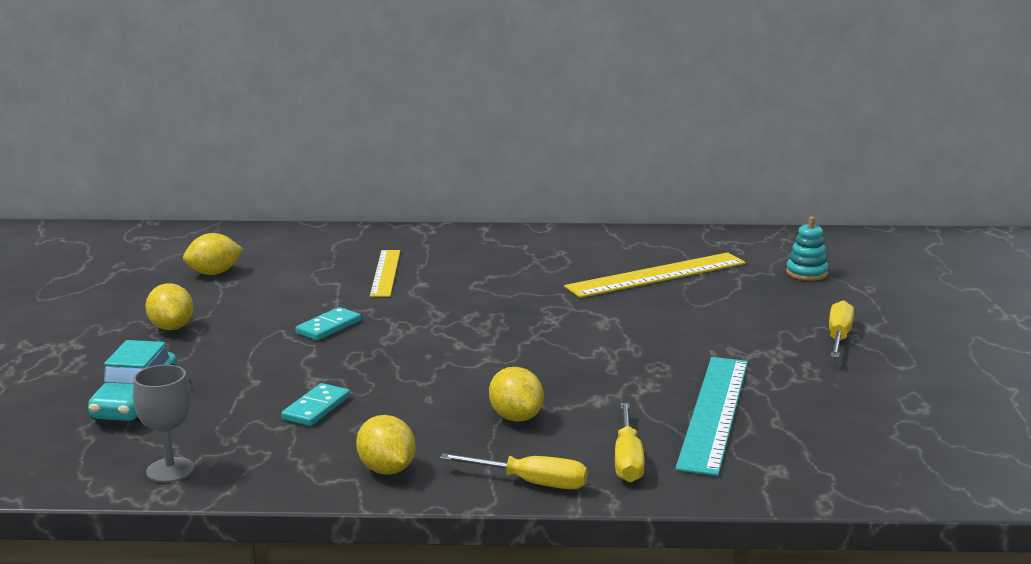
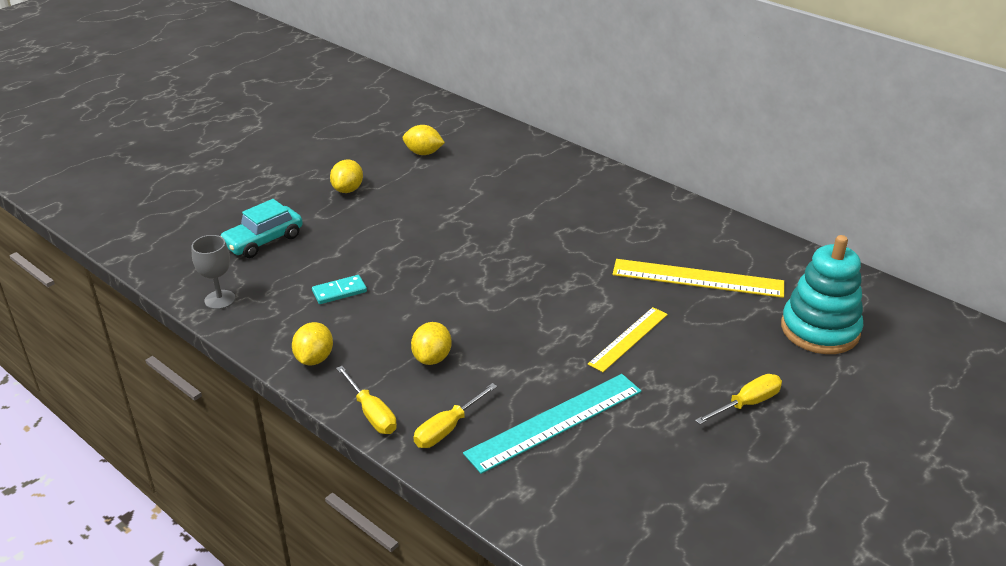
camera: 40 degrees right, 15 degrees up
turquoise domino [295,307,361,341] -> none
yellow ruler [370,250,400,297] -> yellow ruler moved to [588,307,668,372]
turquoise stacking toy [786,216,829,281] -> turquoise stacking toy [781,235,863,354], size x2.04

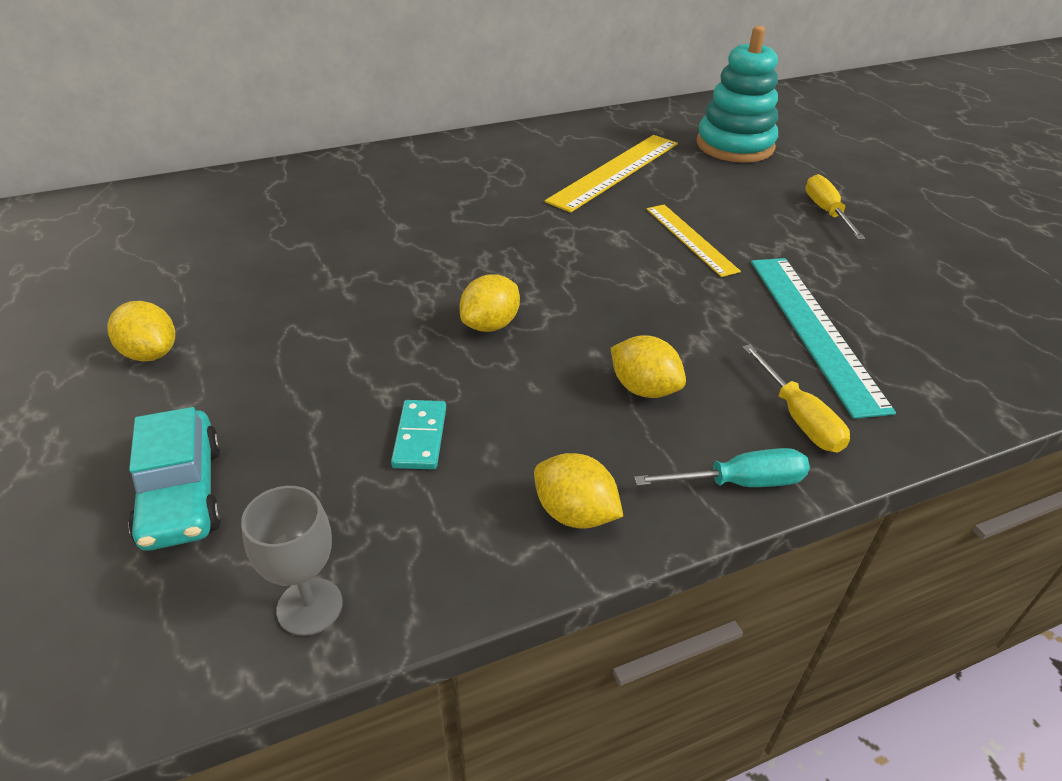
camera: 65 degrees left, 5 degrees up
yellow screwdriver [336,366,397,434] -> turquoise screwdriver [634,448,810,487]
yellow lemon [403,125,445,155] -> yellow lemon moved to [460,274,520,332]

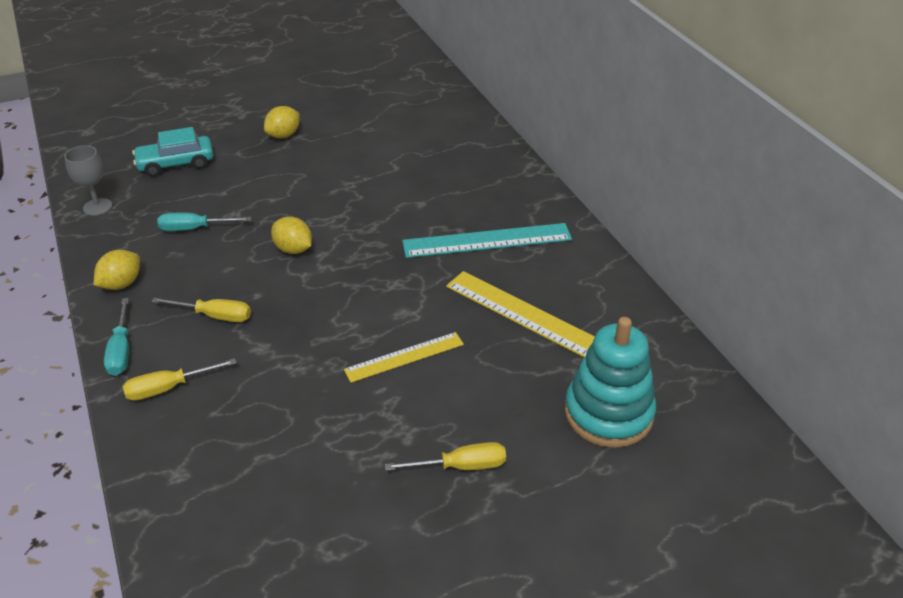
camera: 90 degrees right, 0 degrees up
turquoise domino [391,400,446,470] -> turquoise screwdriver [157,213,252,231]
yellow lemon [611,335,686,398] -> yellow screwdriver [151,298,251,322]
turquoise ruler [751,258,896,419] -> turquoise ruler moved to [402,223,572,258]

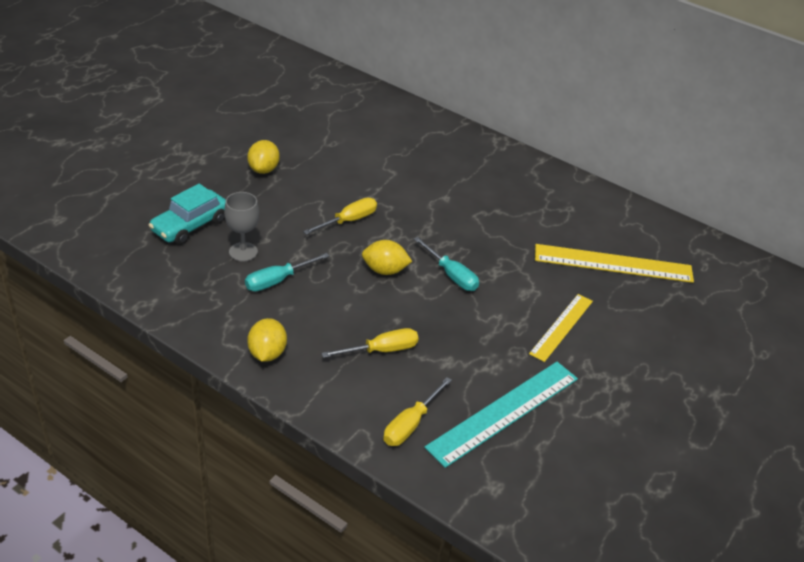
camera: 35 degrees left, 0 degrees up
grey goblet [64,145,112,216] -> grey goblet moved to [224,192,259,261]
turquoise screwdriver [104,298,129,376] -> turquoise screwdriver moved to [414,237,479,291]
yellow screwdriver [385,442,506,471] -> yellow screwdriver moved to [303,198,377,235]
turquoise ruler [402,223,572,258] -> turquoise ruler moved to [424,362,578,468]
turquoise stacking toy [565,317,656,448] -> none

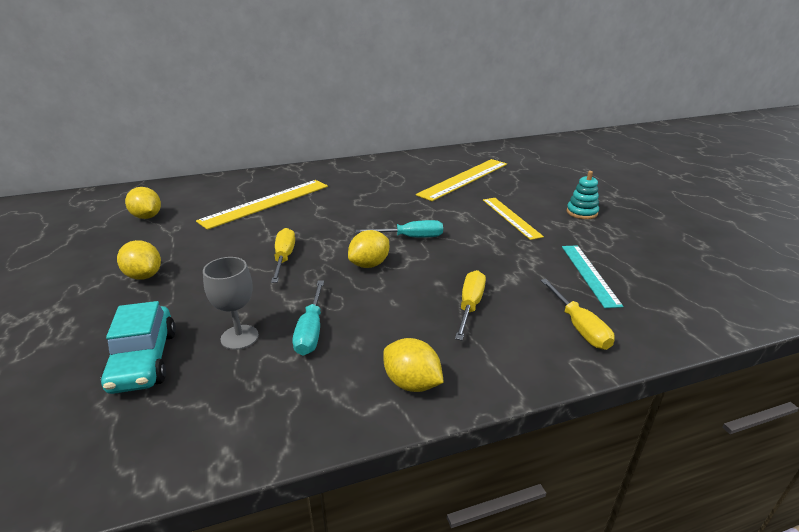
camera: 50 degrees left, 10 degrees down
turquoise ruler [424,362,578,468] -> turquoise ruler [562,245,624,308], size x0.63
none -> yellow lemon [125,187,161,219]
none -> yellow ruler [196,180,328,230]
none -> turquoise stacking toy [567,171,599,219]

